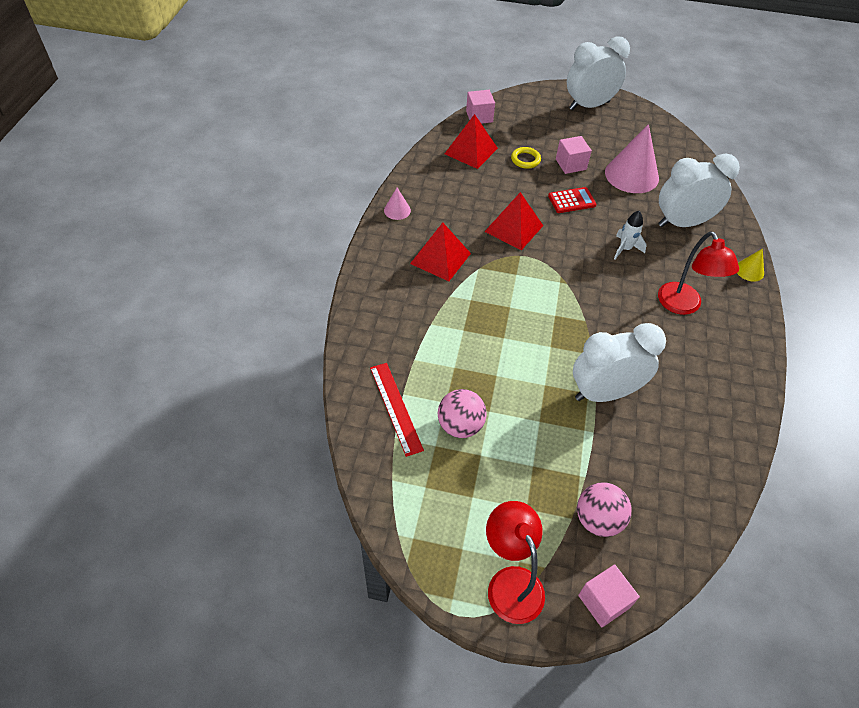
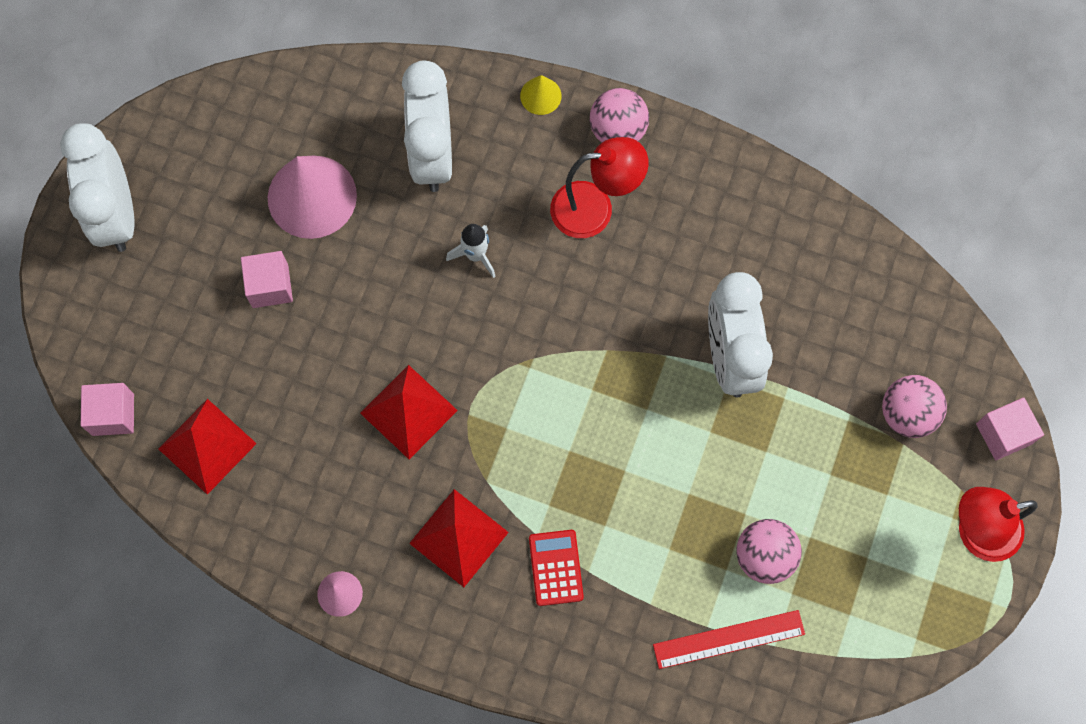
camera: 80 degrees left, 20 degrees up
yellow ring [511,147,541,169] -> none
red calculator [548,187,596,213] -> red calculator moved to [529,530,584,606]
none -> pink ball [590,88,649,142]

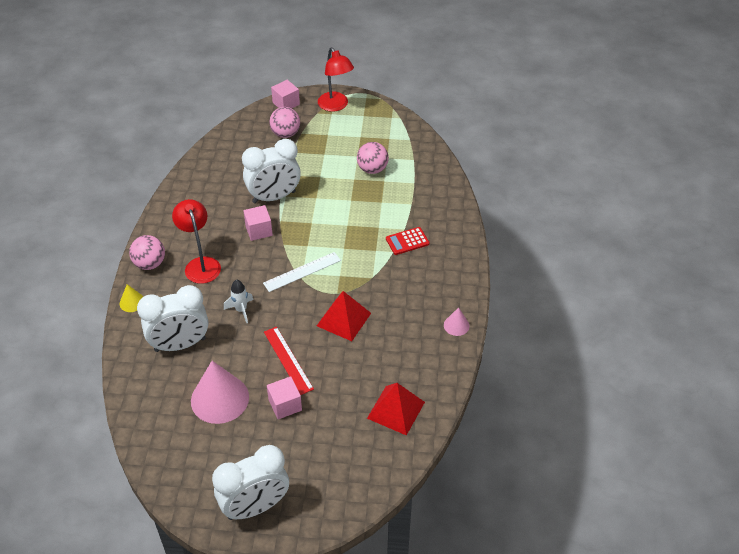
camera: 105 degrees left, 25 degrees down
pink cube [81,383,134,436] -> pink cube moved to [243,205,273,241]
red pyramid [409,489,509,587] -> none
red ruler [653,610,805,669] -> red ruler moved to [264,327,314,395]
none -> white ruler [263,252,341,292]

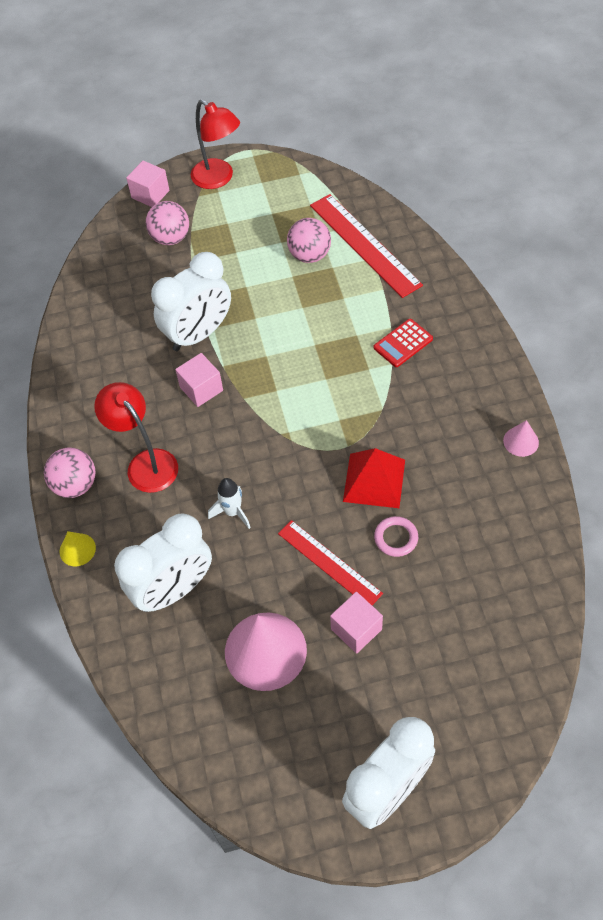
camera: 15 degrees left, 10 degrees up
white ruler [263,252,341,292] -> none
red pyramid [367,383,425,436] -> none
none -> red ruler [310,194,423,298]
none -> pink ring [374,516,418,557]

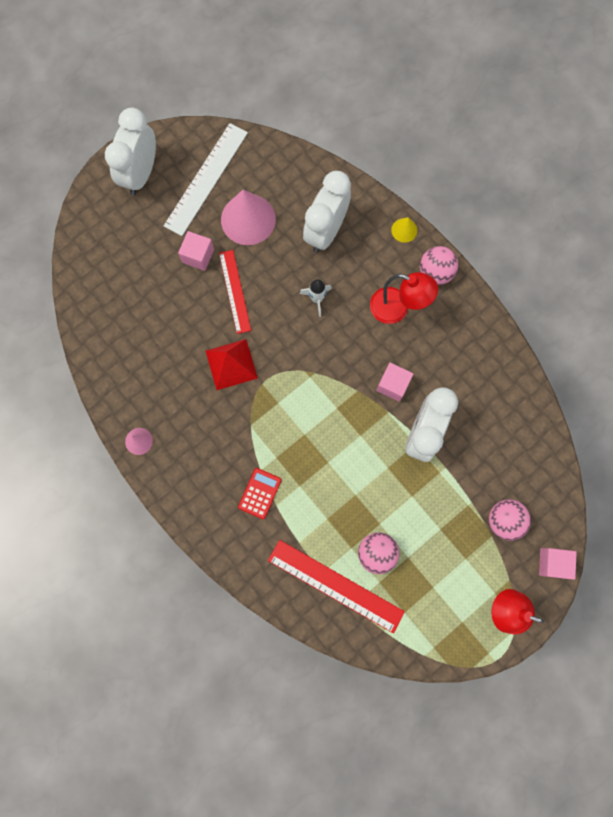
camera: 150 degrees right, 20 degrees up
red ruler [278,520,383,605] -> red ruler turned 60 degrees clockwise [219,250,251,334]
pink ring [374,516,418,557] -> none
none -> white ruler [164,123,248,236]

